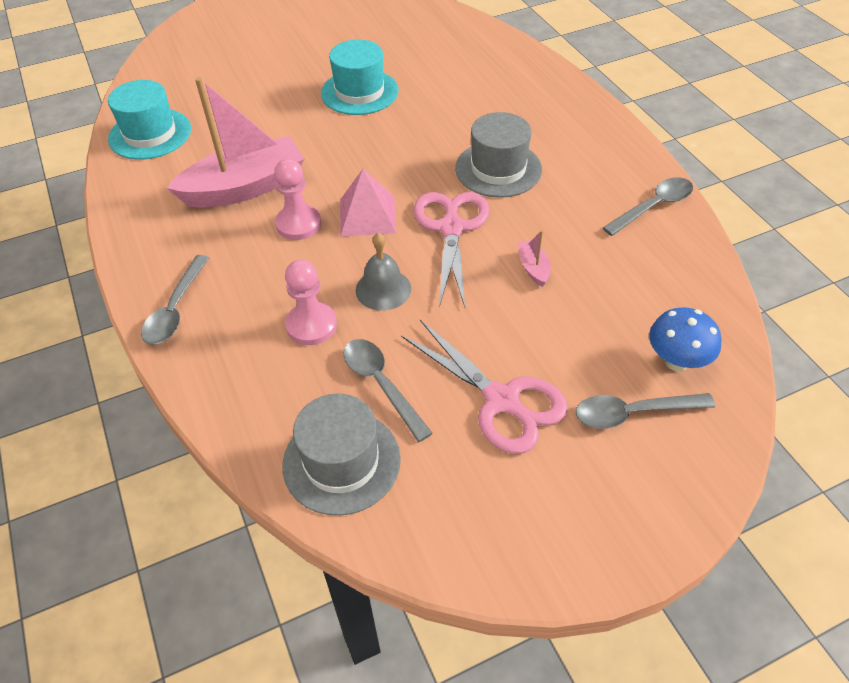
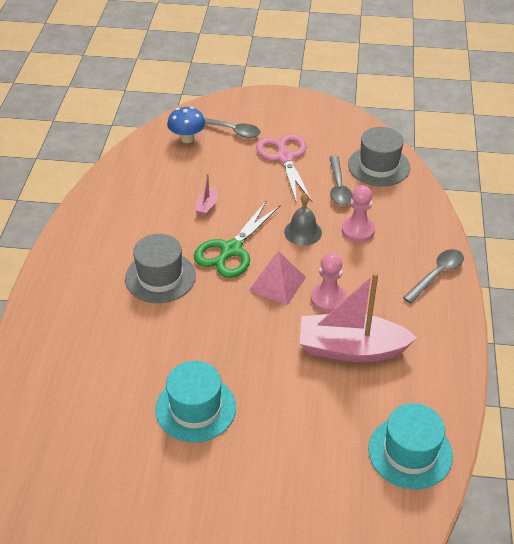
camera: 150 degrees left, 5 degrees down
pink scissors [413,192,490,307] -> green scissors [194,200,281,278]
grey spoon [603,177,693,236] -> none

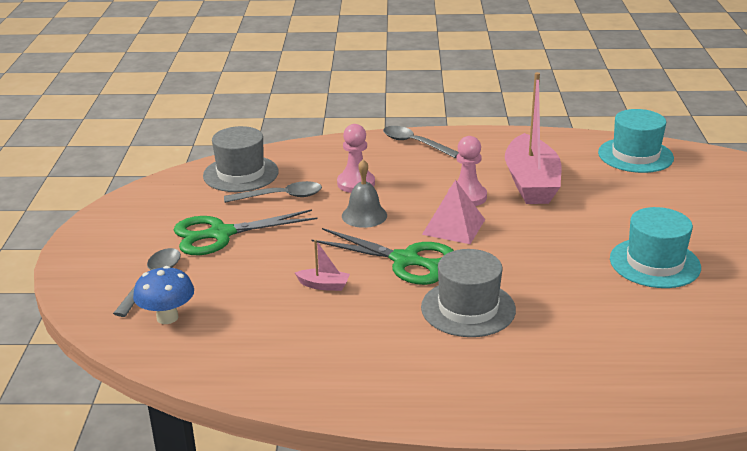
camera: 95 degrees left, 15 degrees down
pink scissors [256,134,312,204] -> green scissors [174,209,318,255]

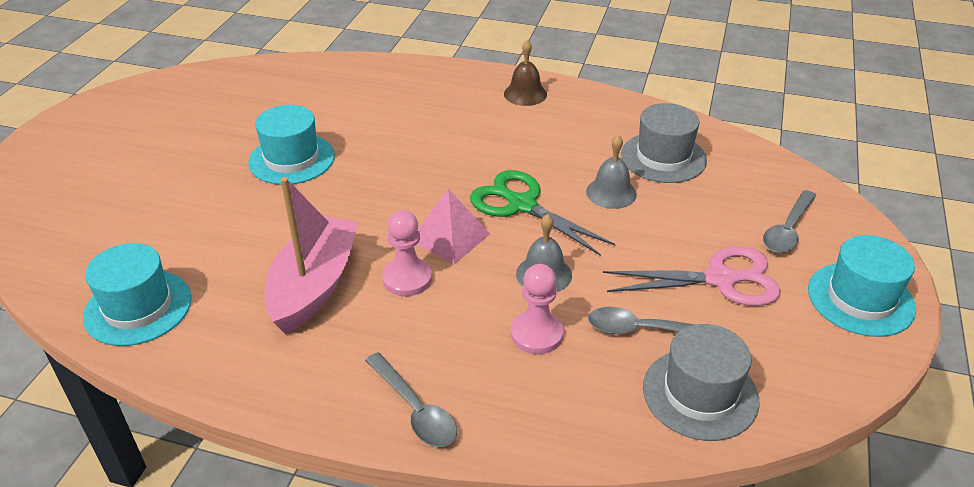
camera: 165 degrees left, 10 degrees up
blue mushroom [133,266,194,324] -> none
green scissors [174,209,318,255] -> pink scissors [603,246,781,306]
pink boat [295,239,350,291] -> grey bell [586,135,637,209]
grey hat [421,249,516,337] -> grey hat moved to [621,103,707,183]
none -> brown bell [504,40,547,106]
none -> turquoise hat [808,235,916,337]

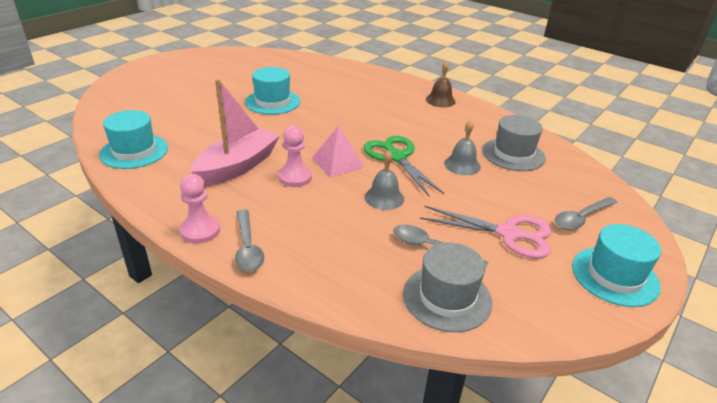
camera: 20 degrees right, 5 degrees down
pink pawn [511,264,564,354] -> pink pawn moved to [180,174,220,244]

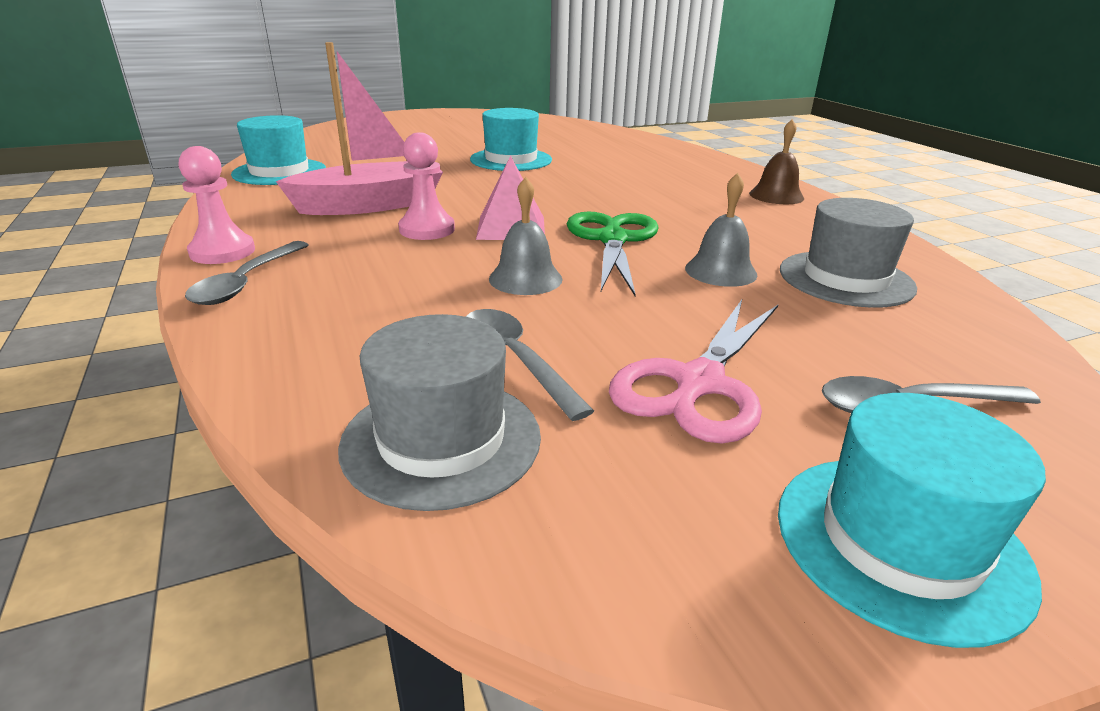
camera: 30 degrees right, 5 degrees down
pink scissors [420,206,552,258] -> pink scissors turned 75 degrees clockwise [609,300,778,444]

